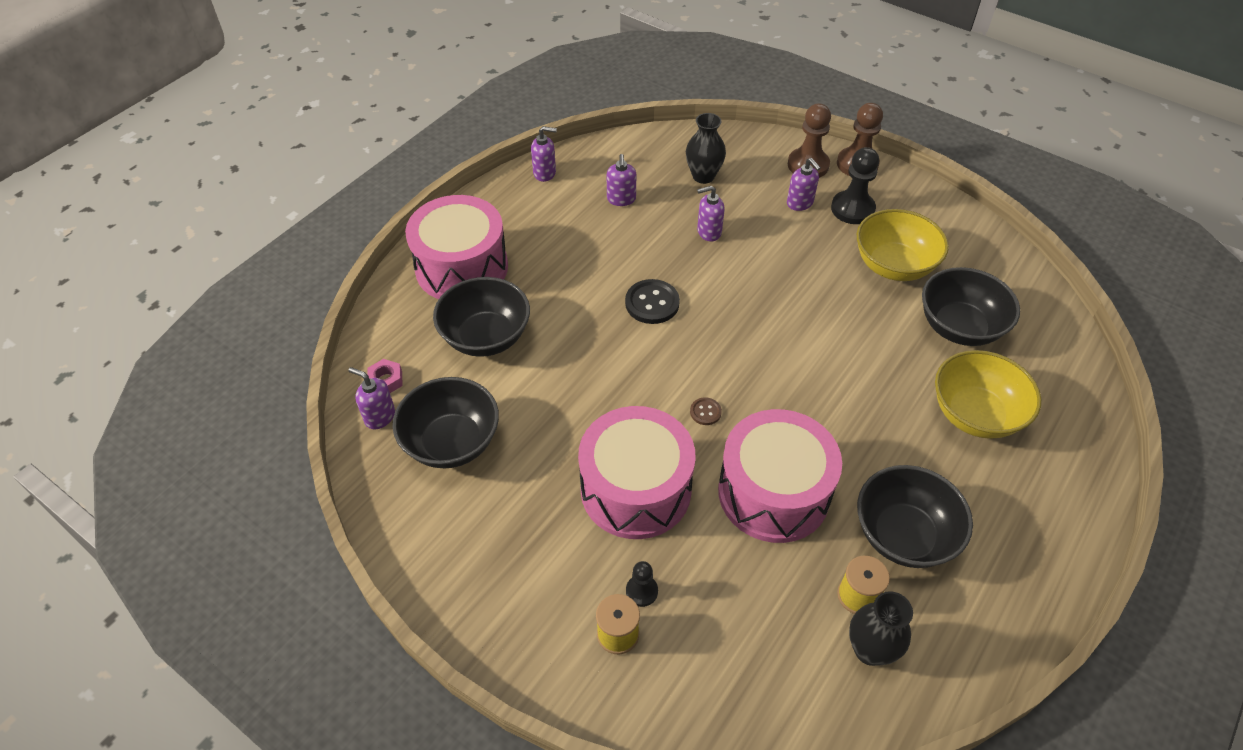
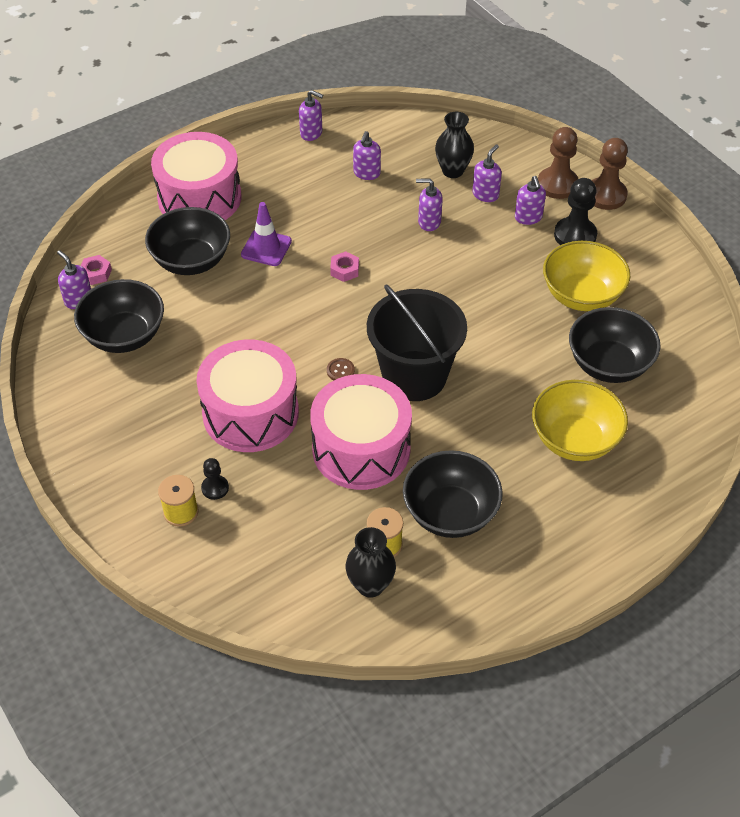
camera: 20 degrees right, 0 degrees up
black button [625,279,680,324] -> pink nut [330,251,359,282]
none -> purple traffic cone [241,202,292,266]
none -> black bucket [367,284,467,401]
none -> purple soap dispenser [472,144,502,202]

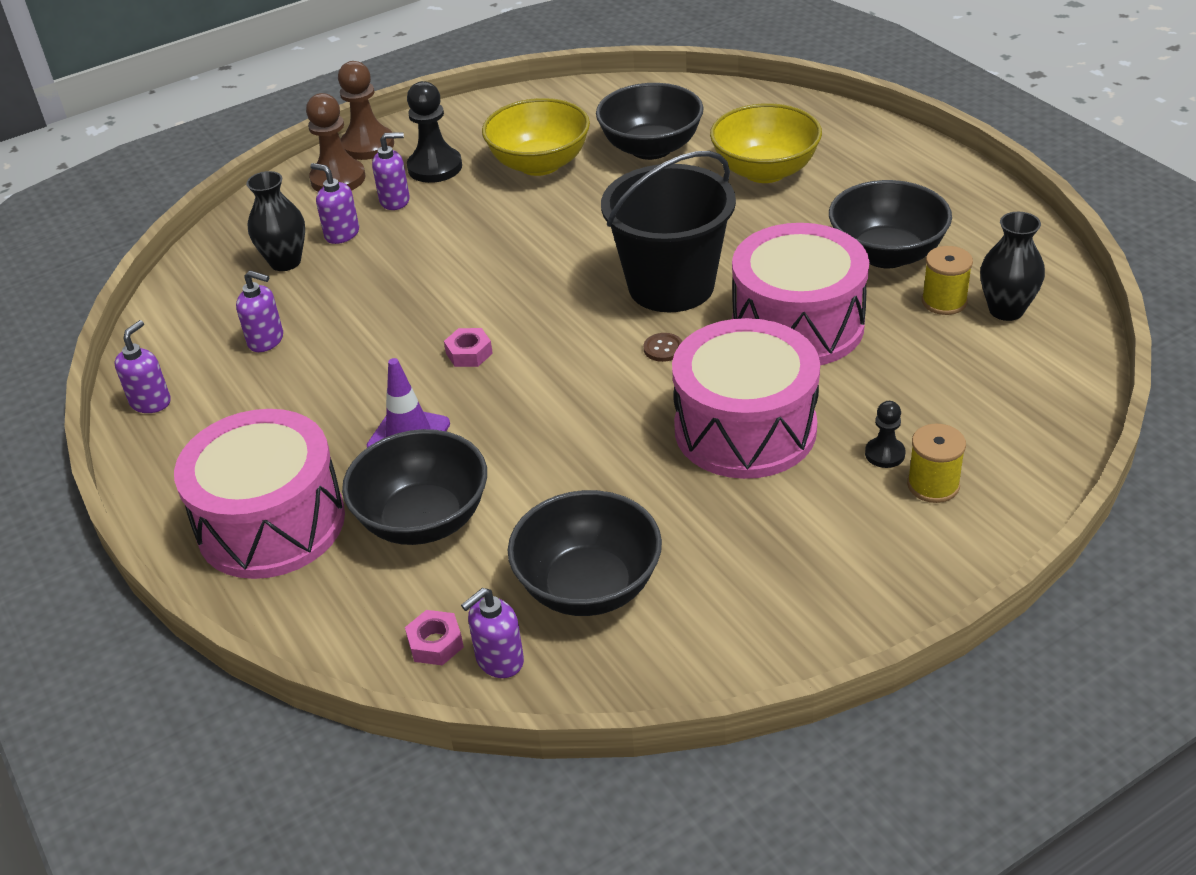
camera: 85 degrees left, 10 degrees down
purple soap dispenser [416,178,443,231] -> none

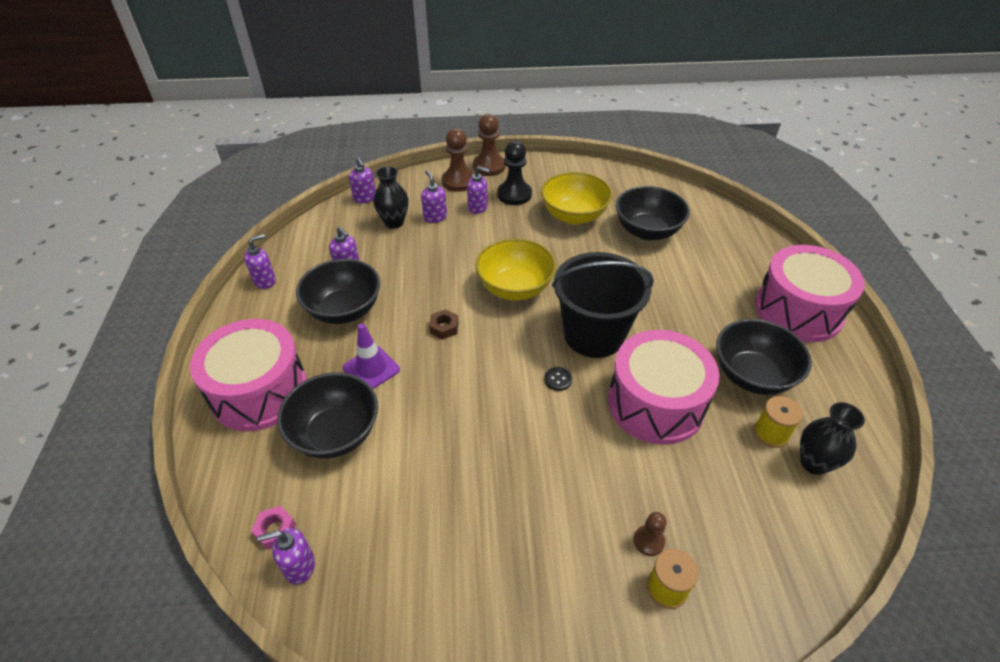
camera: 25 degrees right, 5 degrees up
pink nut [444,328,493,367] -> brown nut [429,309,459,339]
black bowl [508,490,662,616] -> black bowl moved to [296,259,381,324]
brown button [644,333,683,362] -> black button [544,367,572,391]
pink drum [672,318,820,479] -> pink drum moved to [755,245,865,342]
yellow bowl [710,103,822,183] -> yellow bowl moved to [476,239,556,300]
black pawn [865,401,905,468] -> brown pawn [634,512,667,556]
none -> purple soap dispenser [349,158,376,203]

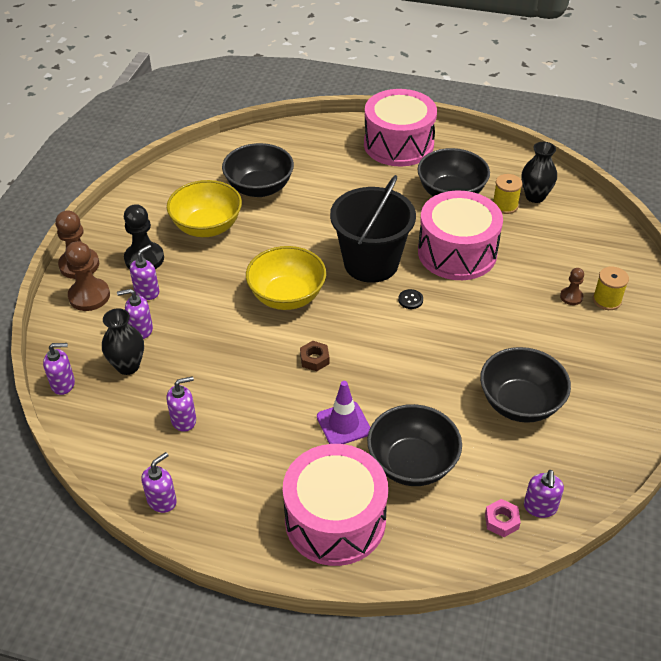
camera: 70 degrees left, 0 degrees up
purple soap dispenser [244,234,276,289] -> purple soap dispenser turned 60 degrees clockwise [141,452,177,513]
black bowl [296,259,381,324] -> black bowl moved to [480,347,571,423]

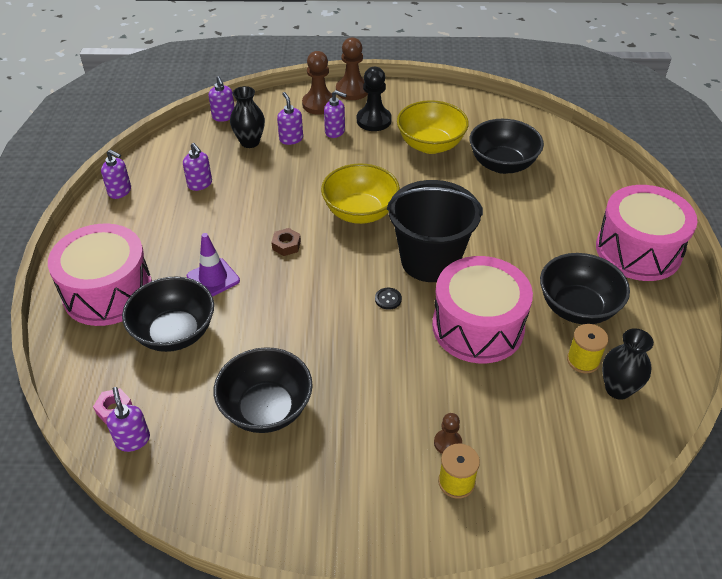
camera: 75 degrees right, 0 degrees up
purple soap dispenser [524,470,564,518] -> purple soap dispenser turned 75 degrees clockwise [106,387,150,452]

